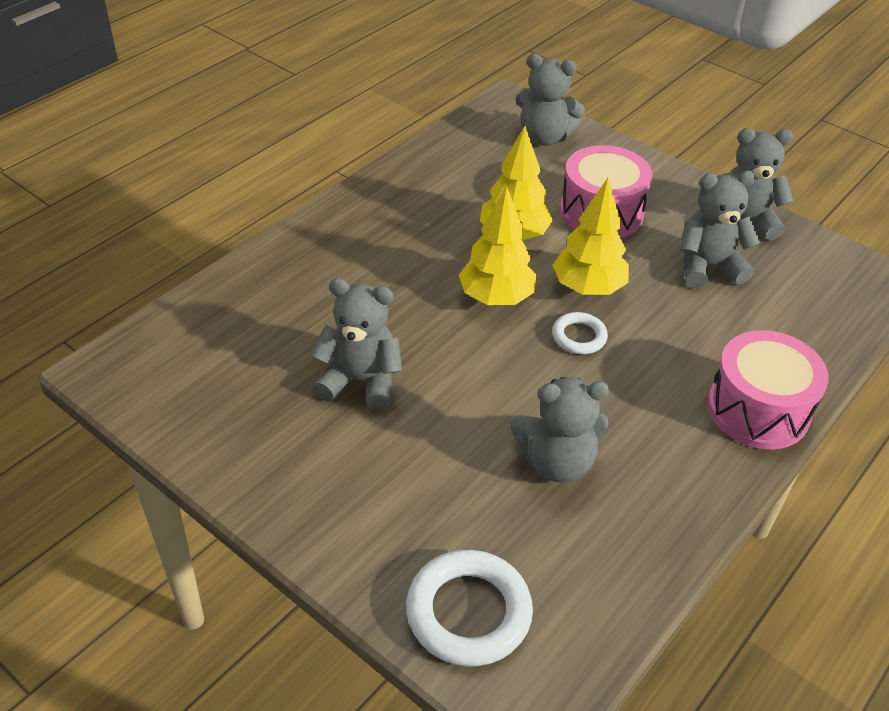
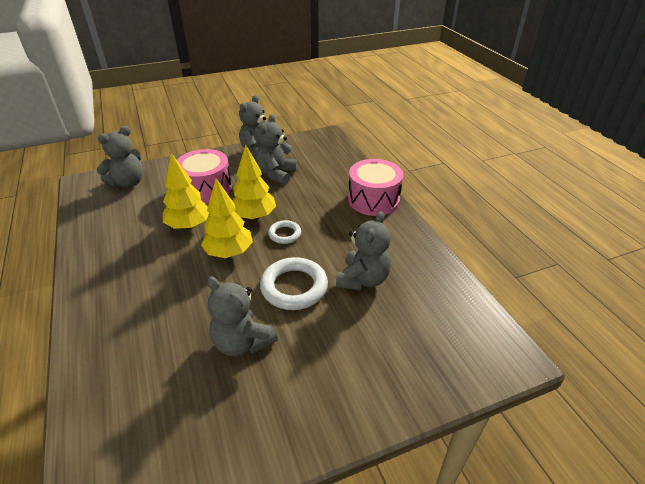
camera: 60 degrees left, 5 degrees down
grey teddy bear [310,278,402,411] -> grey teddy bear turned 90 degrees counterclockwise [207,276,278,356]
white ring [406,550,533,666] -> white ring moved to [260,257,328,310]

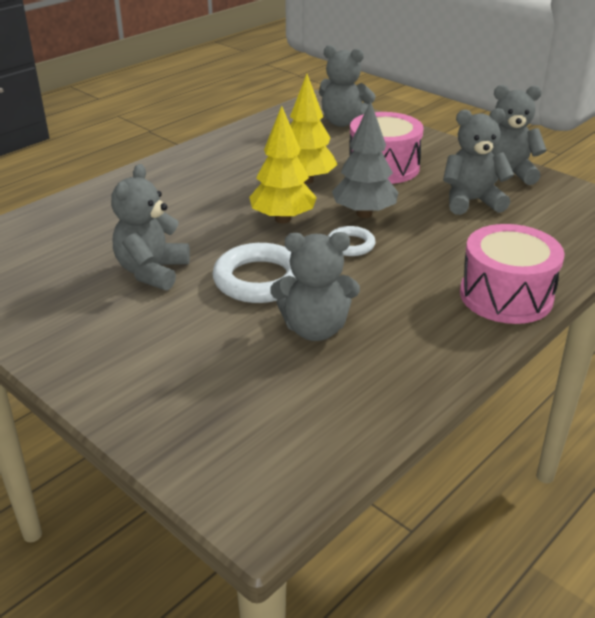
camera: 65 degrees right, 5 degrees down
yellow tree [233,144,276,220] -> grey tree [332,101,399,218]

